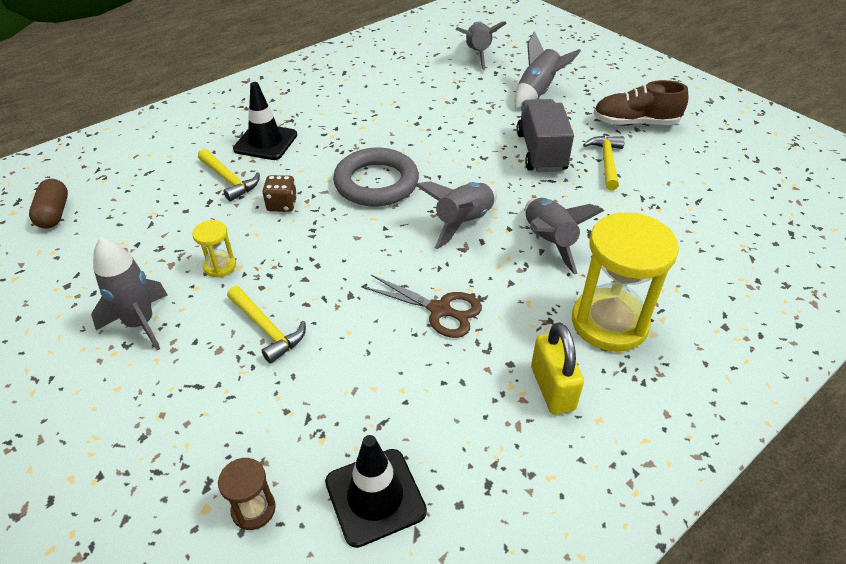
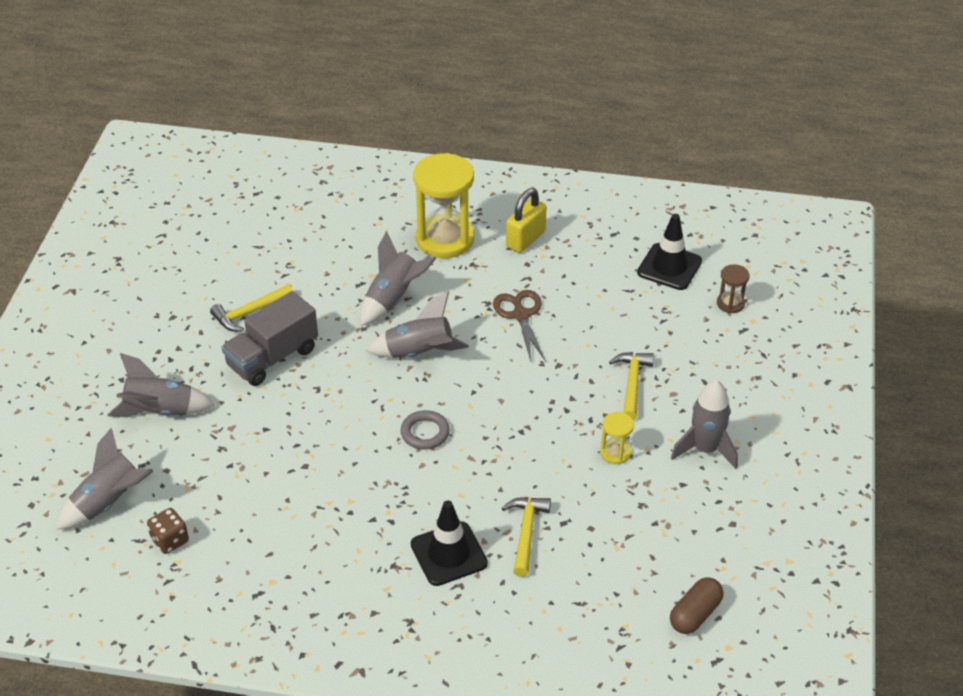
camera: 130 degrees left, 0 degrees up
brown dice [262,175,297,212] -> brown dice moved to [147,508,189,554]
grey ring [333,148,419,206] -> grey ring [401,410,450,450], size x0.54
brown shoe [593,80,688,126] -> none

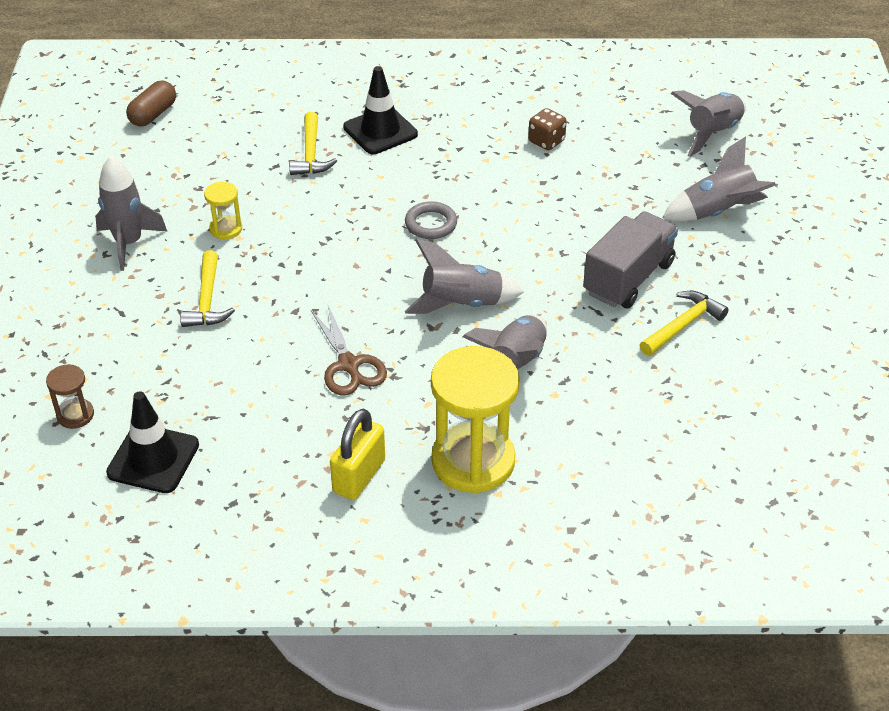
camera: 170 degrees right, 0 degrees up
brown dice [147,508,189,554] -> brown dice moved to [528,108,567,150]

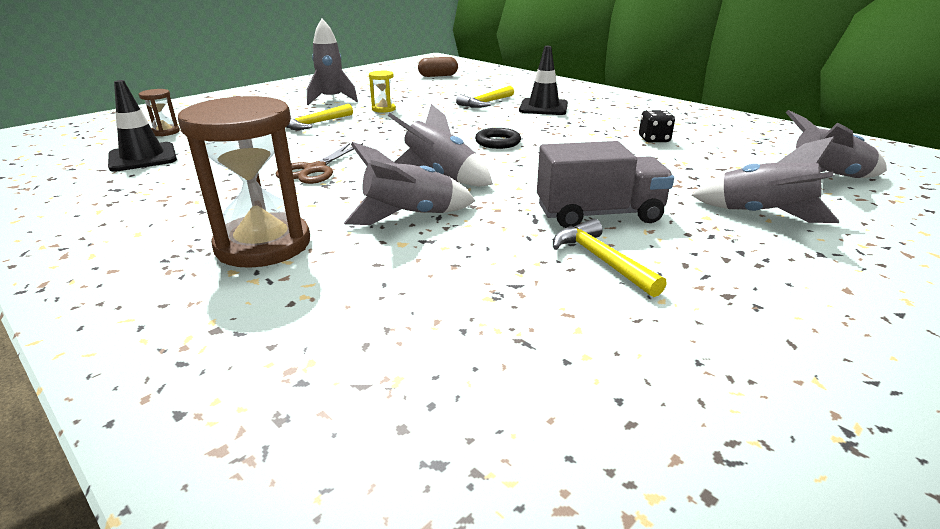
camera: 45 degrees right, 15 degrees down
yellow padlock [330,409,385,500] -> none
grey ring [405,201,457,239] -> black ring [475,128,521,149]
yellow hourglass [431,346,520,493] -> brown hourglass [178,96,310,268]
brown dice [528,108,567,150] -> black dice [639,110,675,142]
yellow hammer [640,291,729,356] -> yellow hammer turned 120 degrees counterclockwise [553,219,667,297]

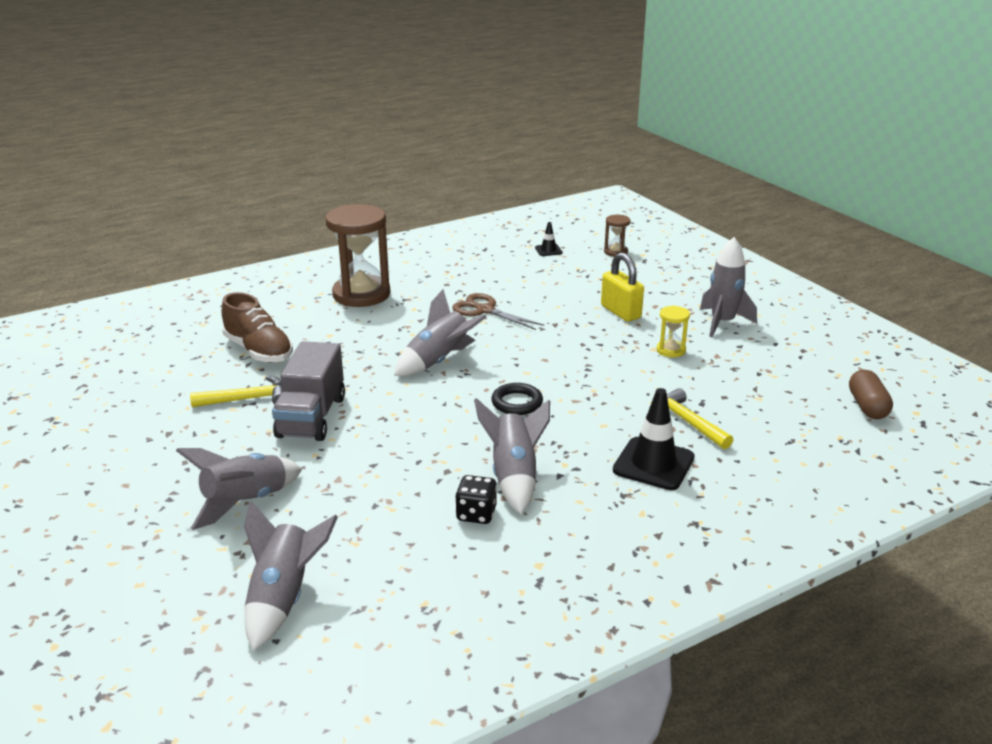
camera: 105 degrees right, 0 degrees up
black traffic cone [108,80,177,172] -> black traffic cone [535,222,563,256], size x0.50
yellow hammer [286,104,353,130] -> yellow padlock [601,252,644,322]
grey rocket [344,142,475,225] -> grey rocket moved to [474,398,550,514]
none -> brown shoe [222,292,293,363]

